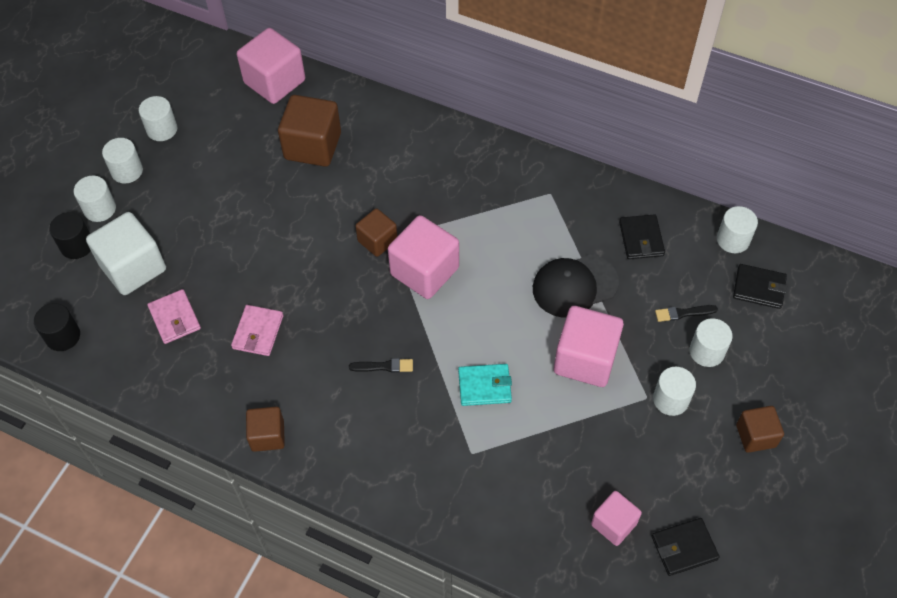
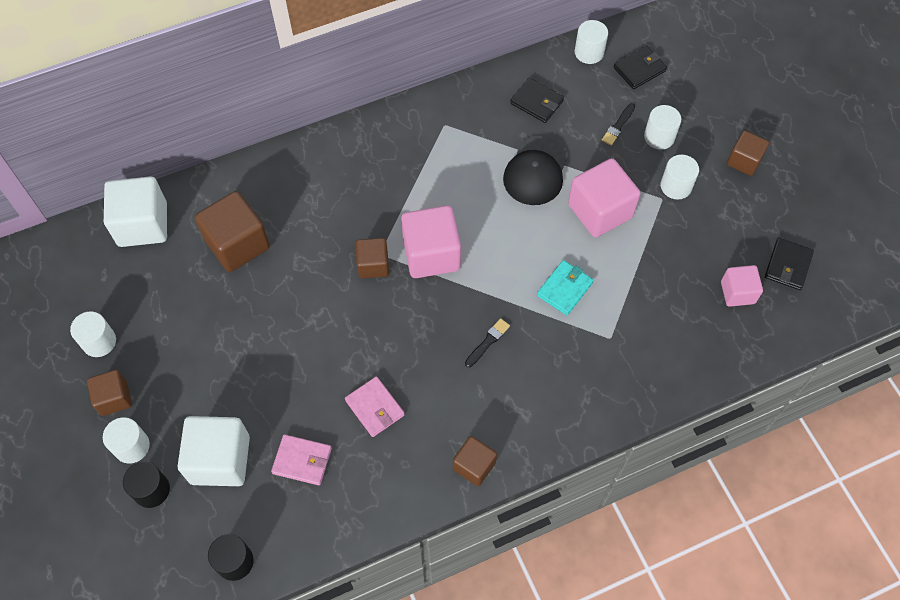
camera: 50 degrees left, 5 degrees up
white cylinder [102,138,143,184] -> brown cube [87,370,132,416]
pink cube [237,28,305,104] -> white cube [104,176,167,247]

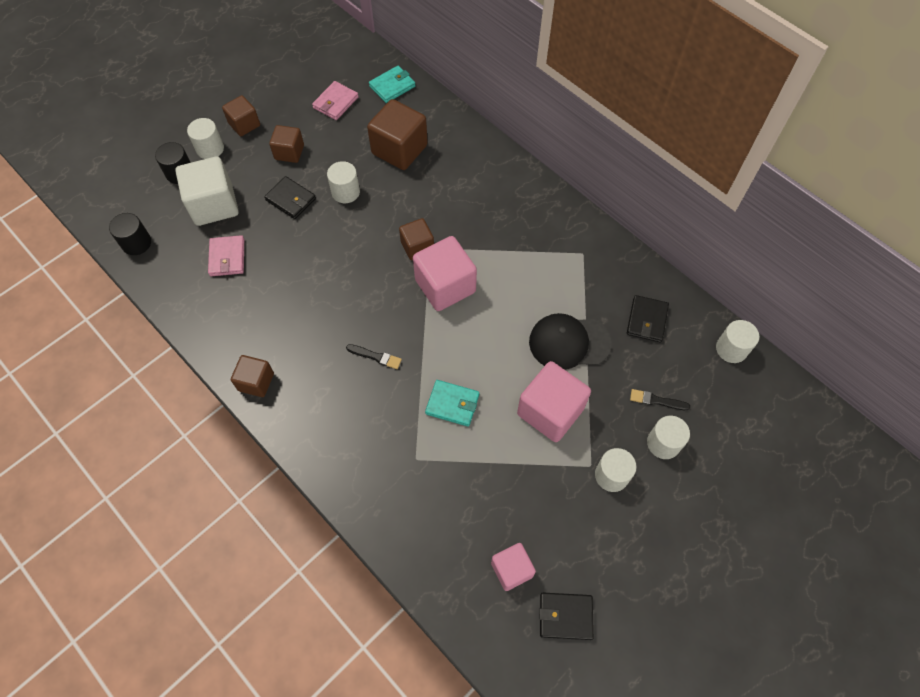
camera: 70 degrees right, 0 degrees up
white cylinder [70,311,116,357] -> white cylinder moved to [327,161,360,203]
white cube [104,176,167,247] -> turquoise wallet [369,66,416,103]
pink wallet [345,376,405,437] -> pink wallet moved to [312,81,359,120]
black wallet [613,45,667,89] -> black wallet moved to [264,176,316,219]
brown cube [727,131,769,176] -> brown cube moved to [269,125,304,163]

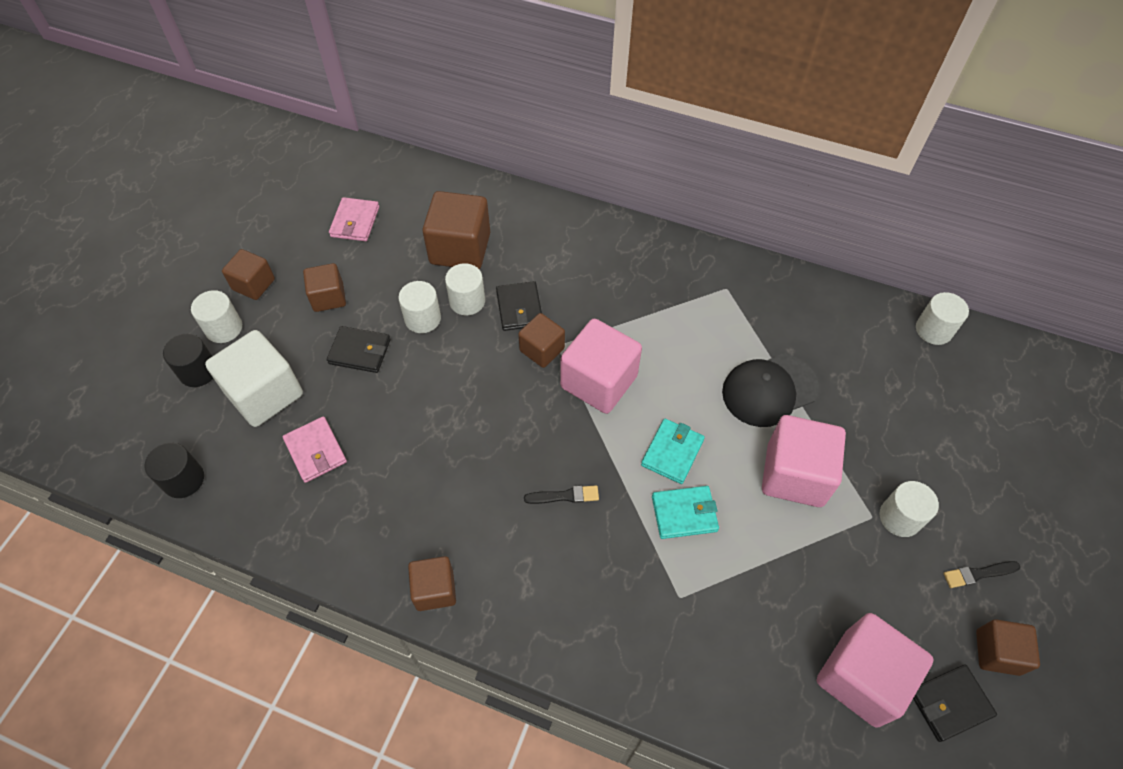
camera: 25 degrees left, 5 degrees down
turquoise wallet [369,66,416,103] -> turquoise wallet moved to [641,419,705,484]
pink cube [491,543,536,591] -> pink cube [817,613,934,728], size x1.70
black wallet [627,295,669,342] -> black wallet moved to [496,281,542,331]
black brush [630,389,690,410] -> black brush moved to [943,561,1020,588]
white cylinder [647,416,690,459] -> white cylinder moved to [445,263,485,315]
none -> brown cube [976,619,1040,676]

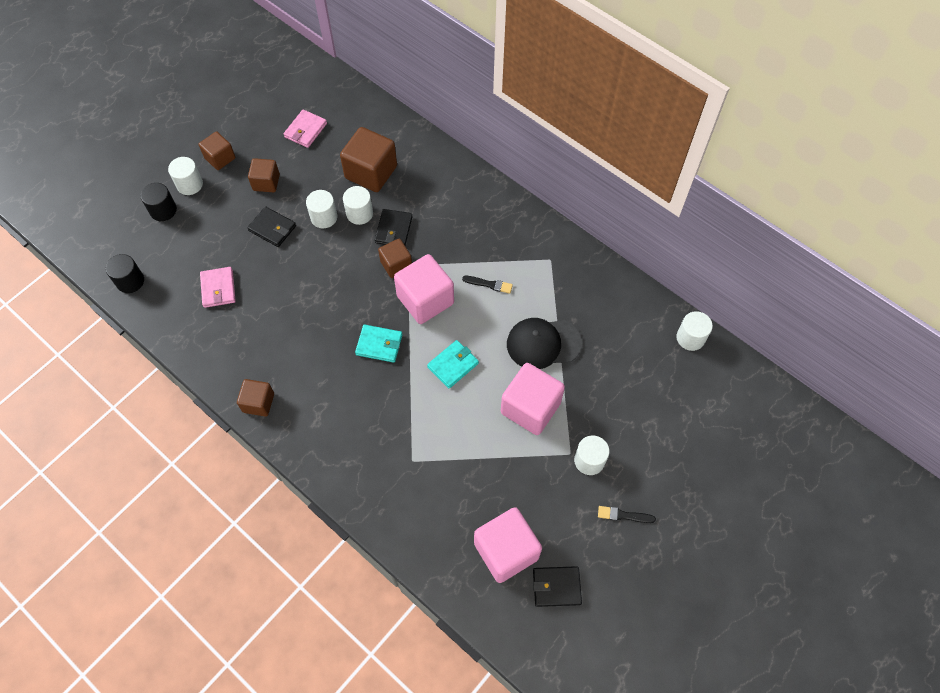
camera: 20 degrees right, 5 degrees up
white cube [205,330,303,427] -> none
black brush [524,485,599,504] -> black brush moved to [462,276,513,294]
turquoise wallet [652,486,719,539] -> turquoise wallet moved to [355,324,402,363]
brown cube [976,619,1040,676] -> none

